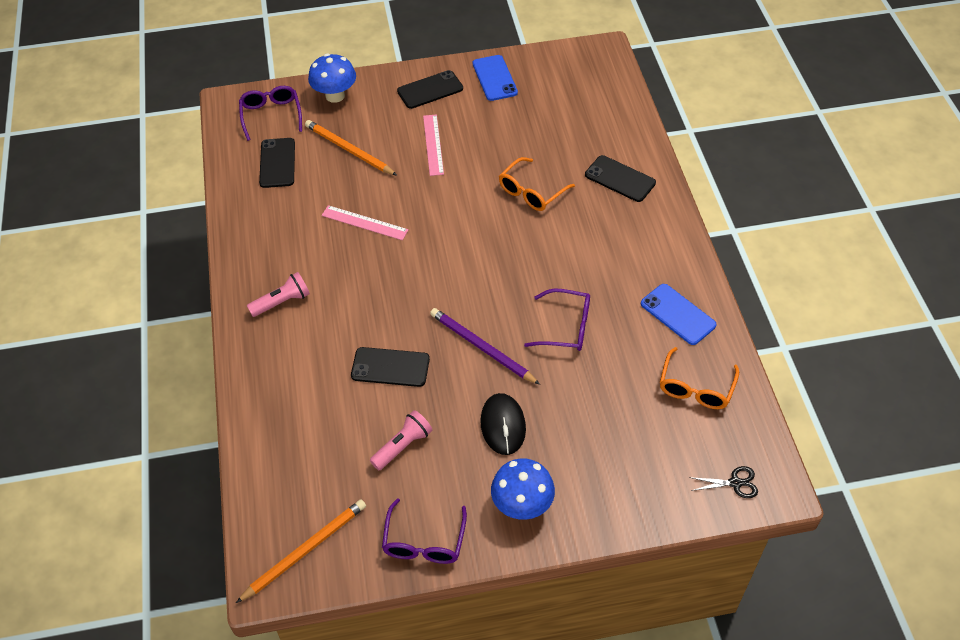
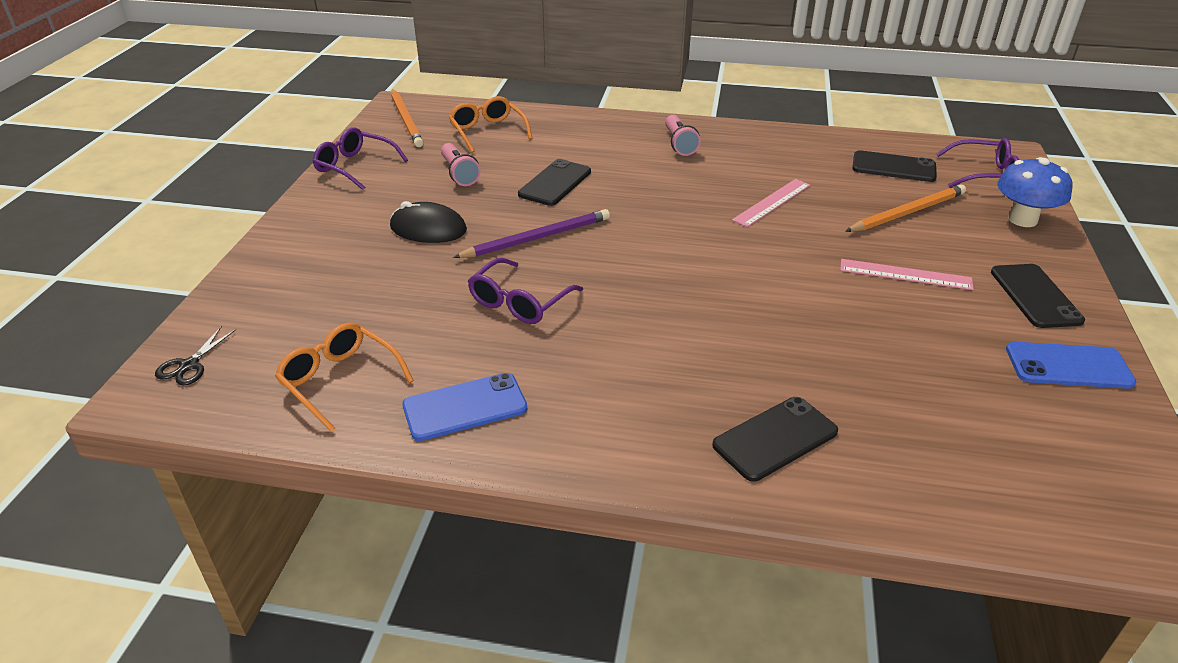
camera: 110 degrees right, 15 degrees down
blue mushroom [491,458,555,520] -> none
orange glasses [499,157,575,211] -> orange glasses moved to [449,96,532,153]

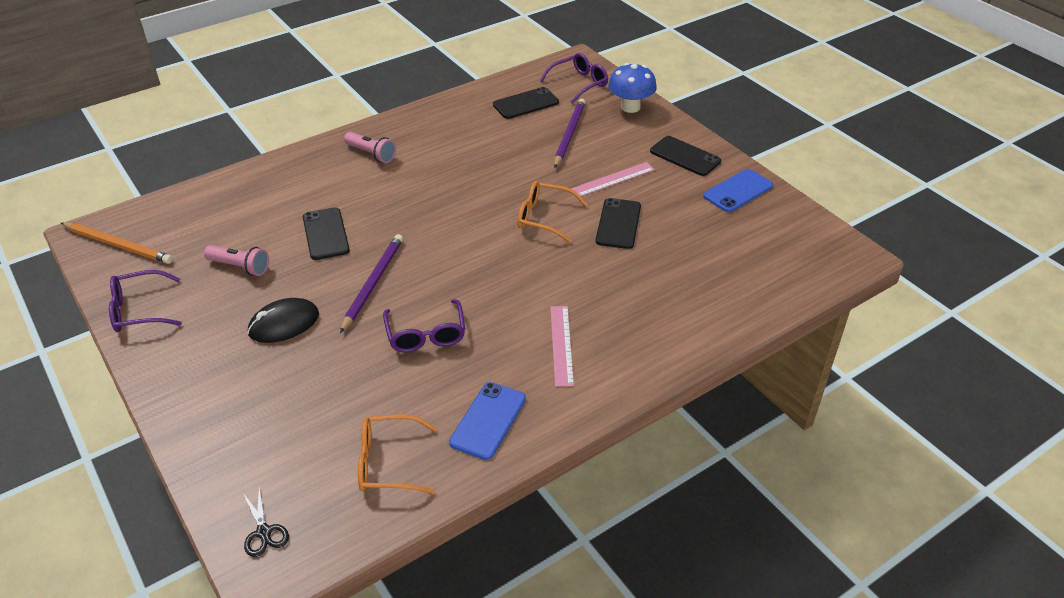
camera: 45 degrees left, 5 degrees up
orange glasses [449,96,532,153] -> orange glasses moved to [518,181,588,243]
black phone [712,397,838,482] -> black phone moved to [596,198,641,249]
pink ruler [732,179,811,227] -> pink ruler moved to [550,306,574,387]
orange pencil [845,184,966,232] -> purple pencil [554,99,586,168]

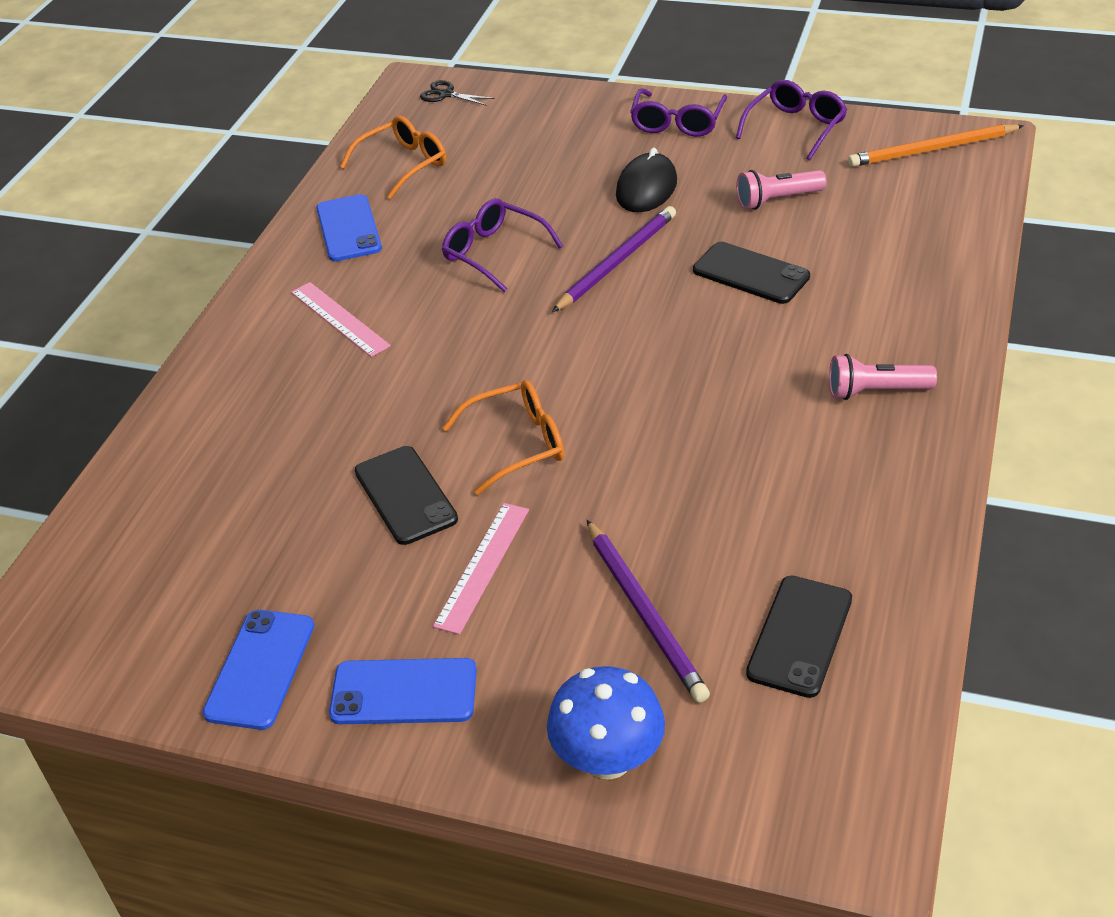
camera: 145 degrees right, 0 degrees up
purple pencil [340,234,403,333] -> purple pencil turned 120 degrees counterclockwise [552,206,676,312]
purple glasses [540,53,608,104] -> purple glasses moved to [630,88,727,137]
black phone [650,136,721,176] -> blue phone [329,658,477,724]

